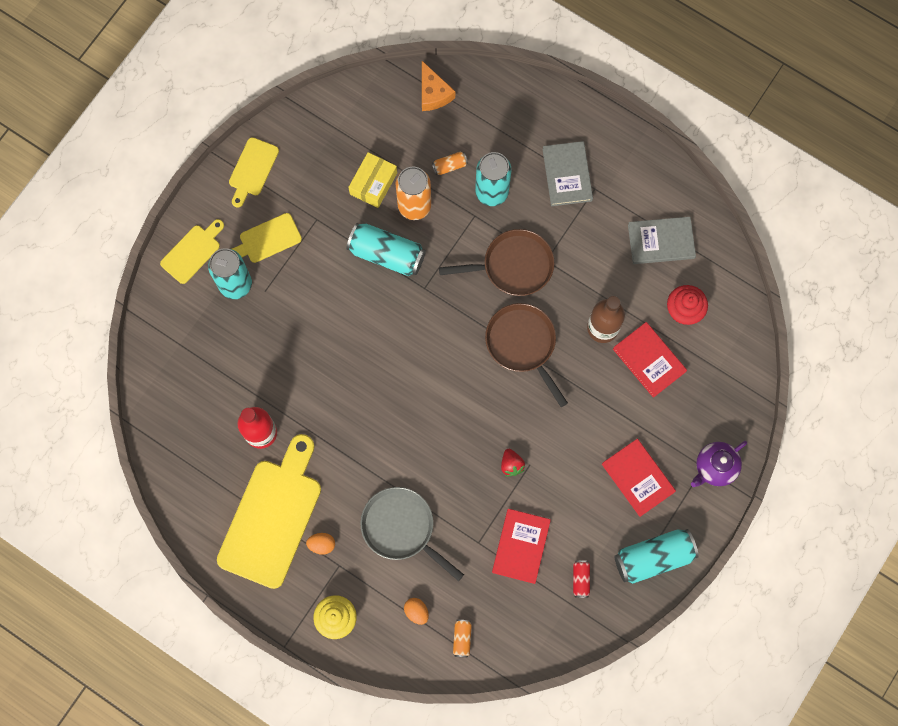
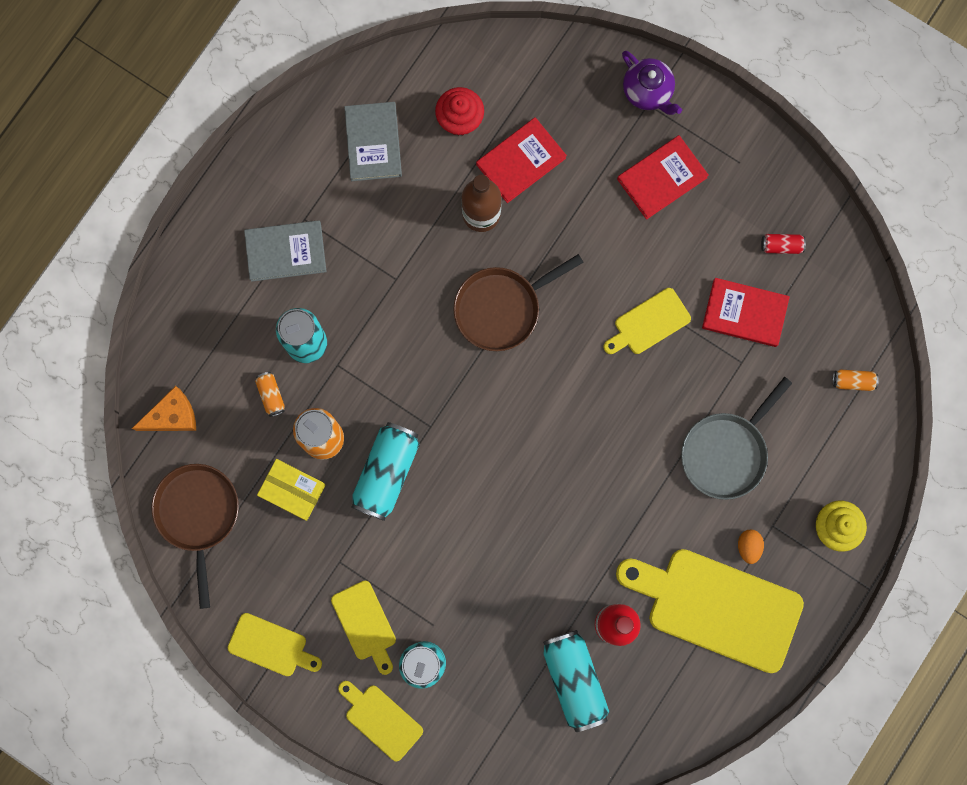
camera: 90 degrees left, 5 degrees up
orange egg [404,598,429,625] -> none
brown pan [439,229,555,296] -> brown pan moved to [152,464,239,609]
red strawberry [501,449,525,476] -> yellow cutting board [603,288,691,354]
turquoise can [614,529,699,584] -> turquoise can moved to [543,630,609,732]

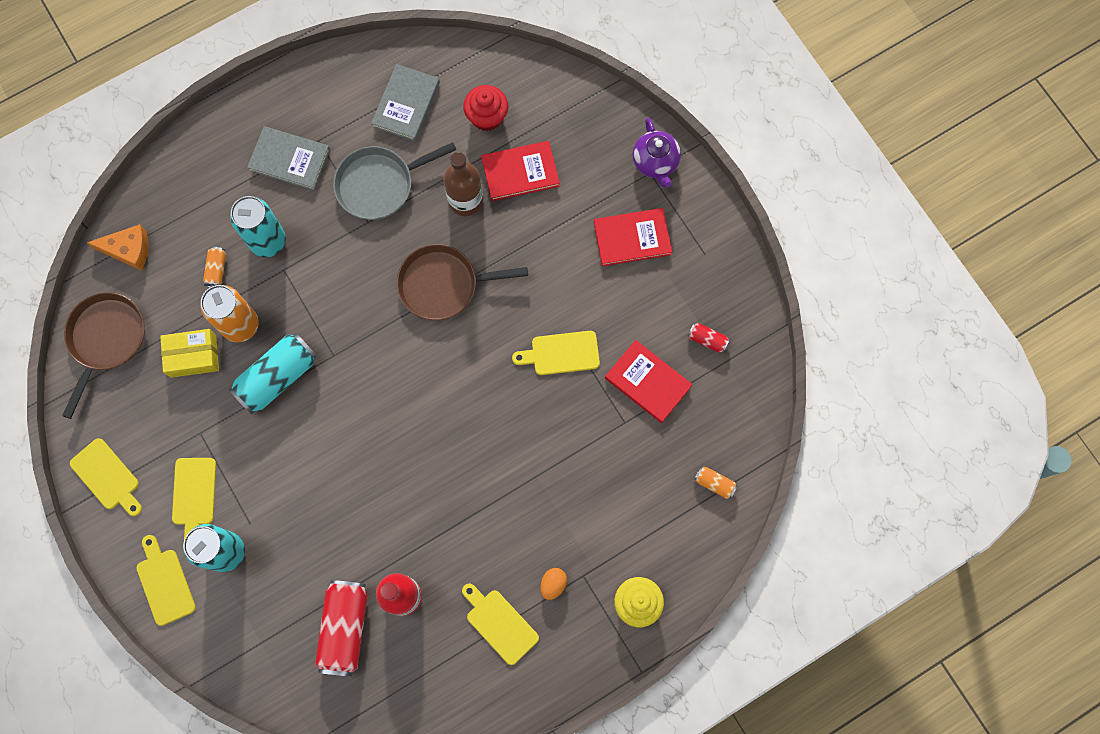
camera: 25 degrees right, 5 degrees down
yellow box [257,459,326,521] -> yellow box turned 60 degrees counterclockwise [160,329,219,378]
turquoise can [543,630,609,732] -> red can [315,580,367,676]
yellow cutting board [616,549,804,673] -> yellow cutting board [462,583,539,665], size x0.51
grey pan [681,377,792,500] -> grey pan moved to [333,142,456,220]

